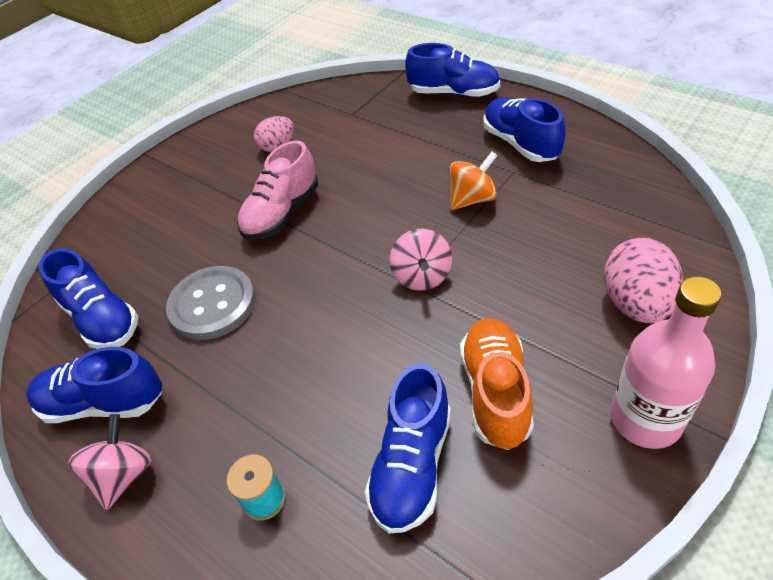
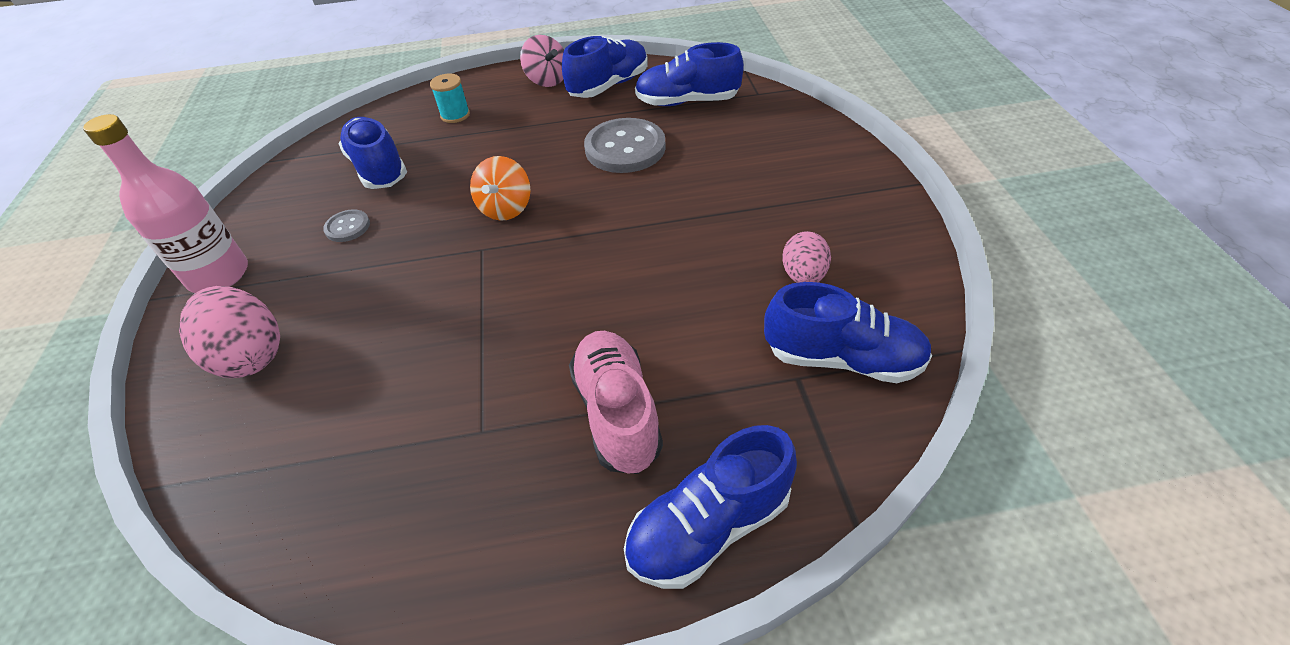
camera: 130 degrees right, 0 degrees up
pink shoe [237,140,318,240] -> pink shoe moved to [569,331,663,474]
pink spinning top [390,229,452,291] -> none
orange spinning top [450,151,498,210] -> orange spinning top moved to [470,156,531,221]
orange shoe [460,318,534,450] -> grey button [323,209,370,242]
blue shoe [484,97,566,162] -> blue shoe moved to [764,282,932,383]

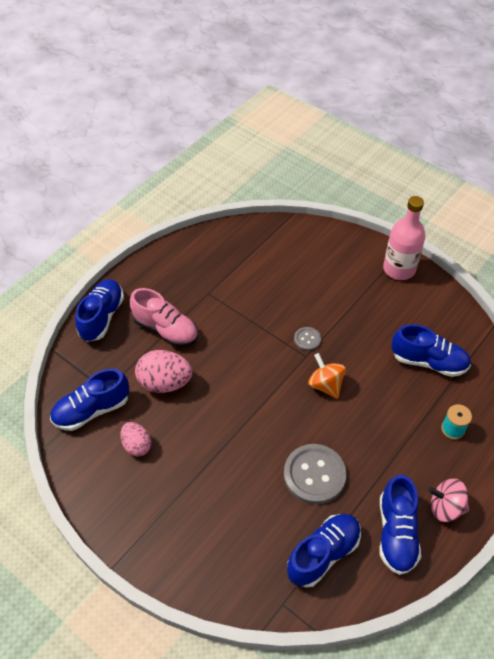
camera: 135 degrees right, 5 degrees up
pink egg [179,286,280,378] -> pink egg moved to [135,350,192,393]
grey button [323,209,370,242] -> grey button moved to [294,327,321,351]

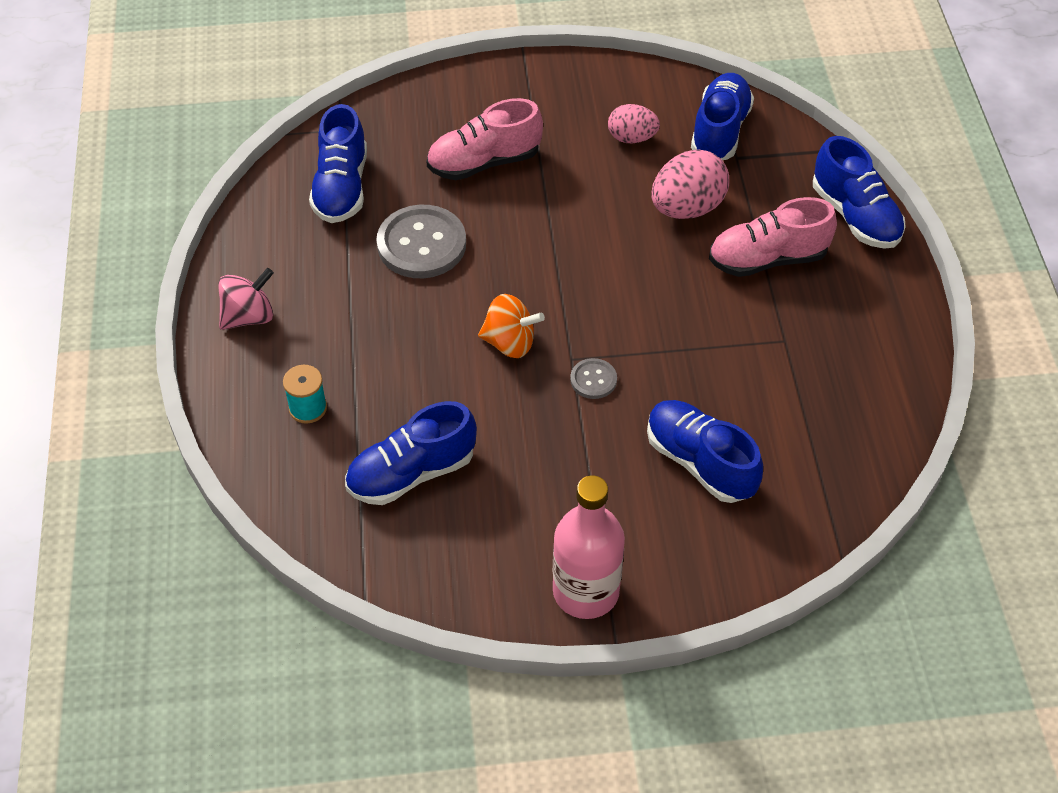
camera: 135 degrees right, 0 degrees up
blue shoe [379,474,421,575] -> blue shoe moved to [647,400,763,503]
none -> pink shoe [427,98,543,180]

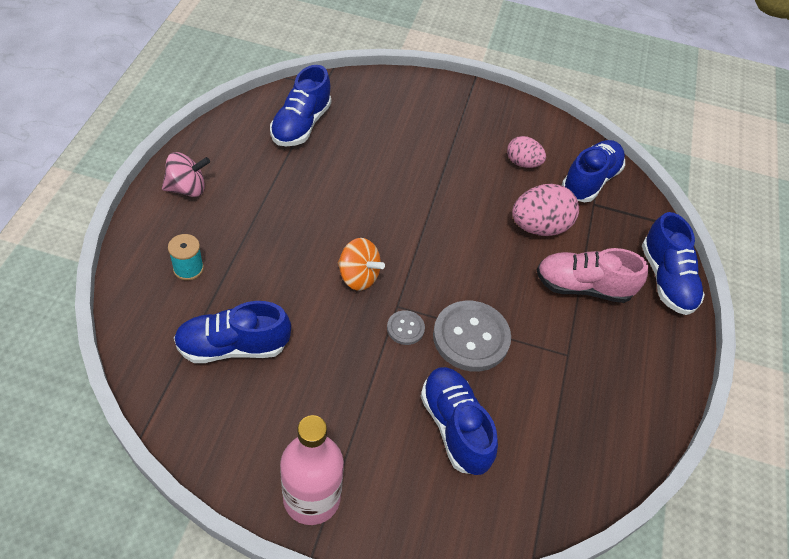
camera: 15 degrees right, 0 degrees up
grey button [376,205,466,278] -> grey button moved to [433,301,511,372]
pink shoe [427,98,543,180] -> none

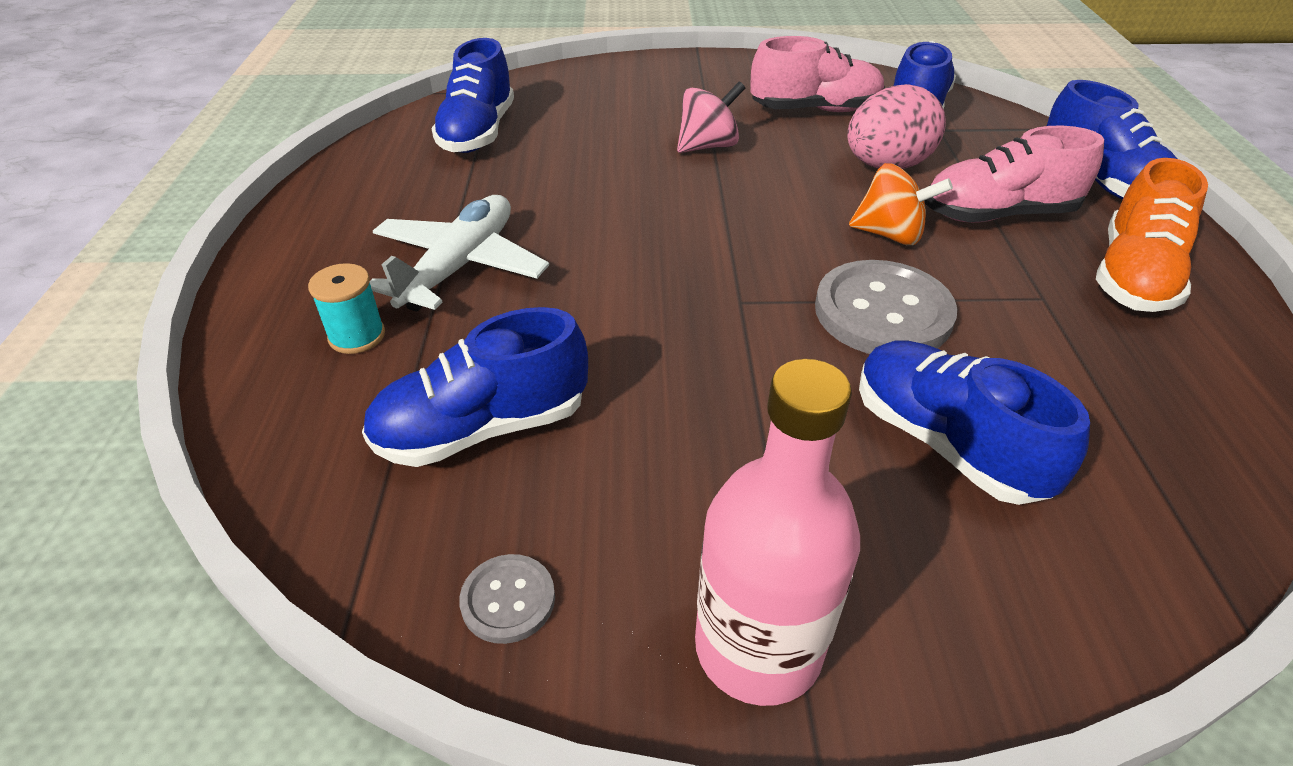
camera: 10 degrees left, 10 degrees down
pink spinning top [162,152,210,197] -> pink spinning top moved to [677,81,745,153]
orange spinning top [338,238,385,291] -> orange spinning top moved to [849,163,953,245]
grey button [387,310,425,345] -> grey button moved to [459,554,555,644]
pink egg [507,136,546,168] -> pink shoe [750,36,885,112]
none -> white plane [370,195,549,311]
none -> orange shoe [1096,158,1208,312]

